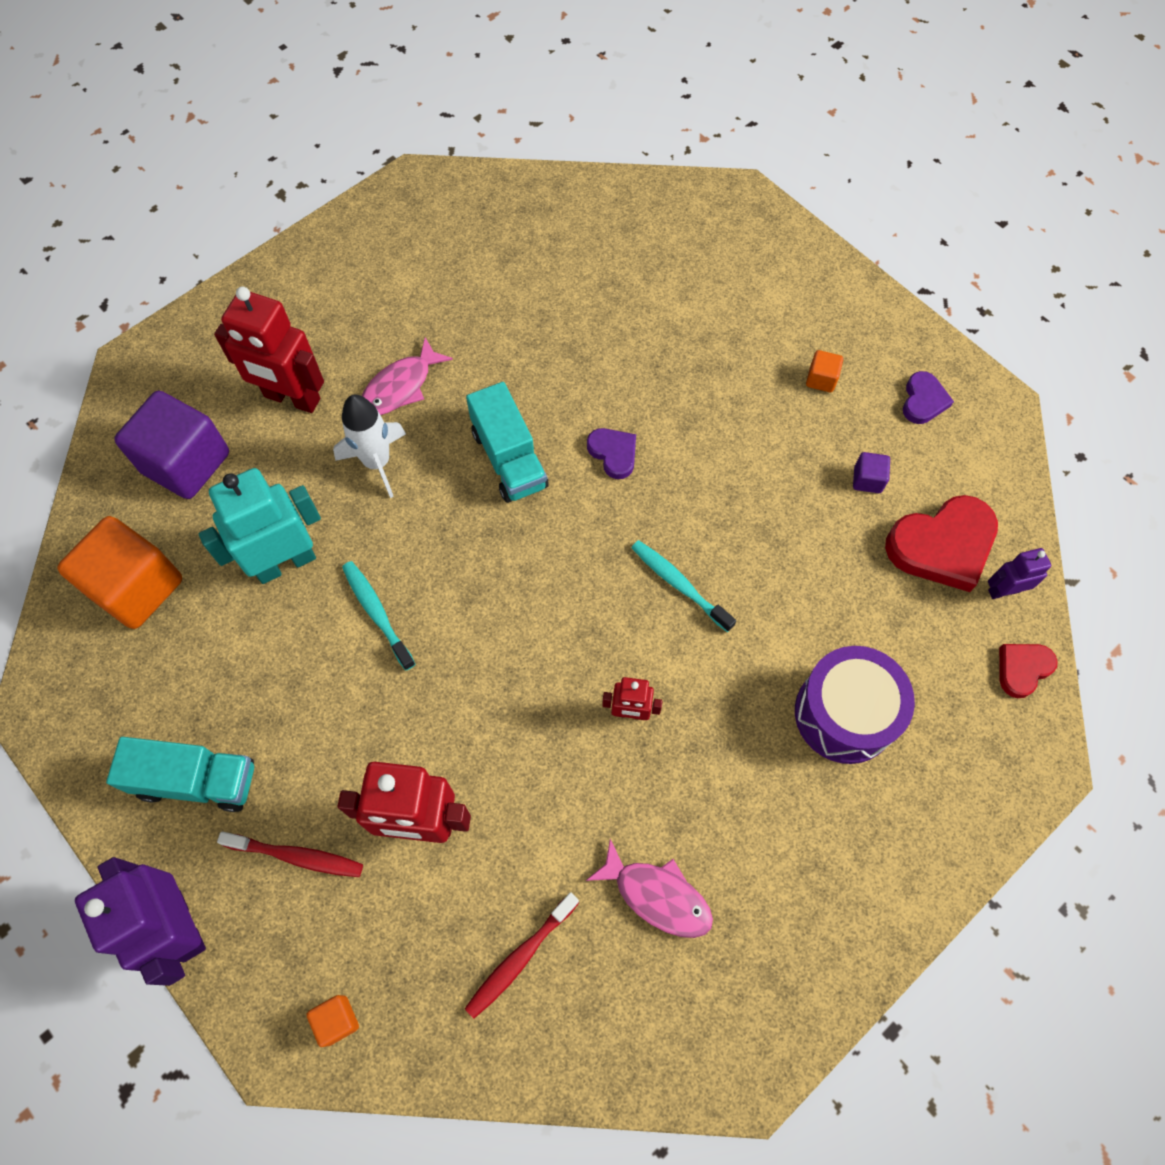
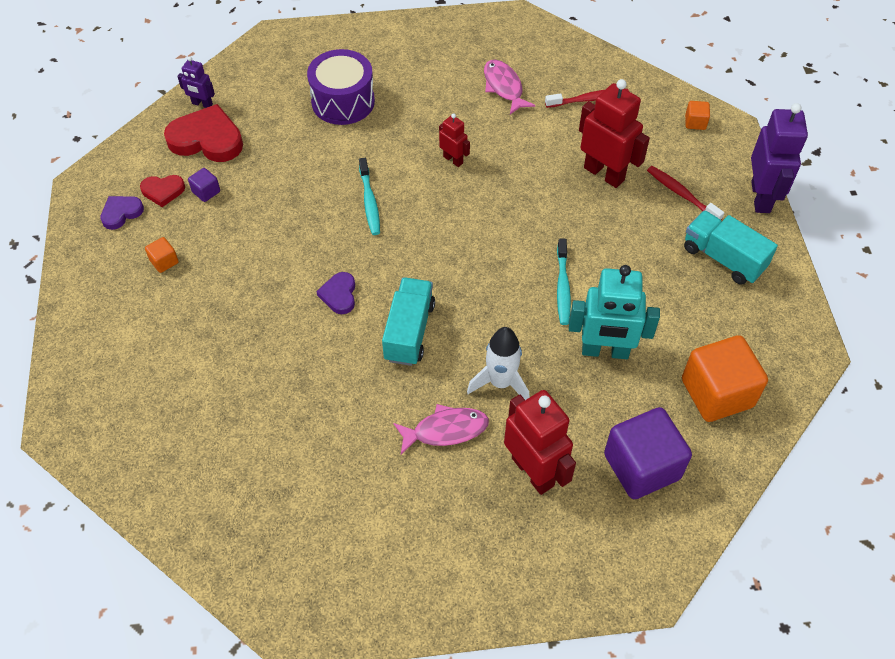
camera: 145 degrees left, 10 degrees down
red heart [999,644,1058,698] -> red heart moved to [140,175,185,207]

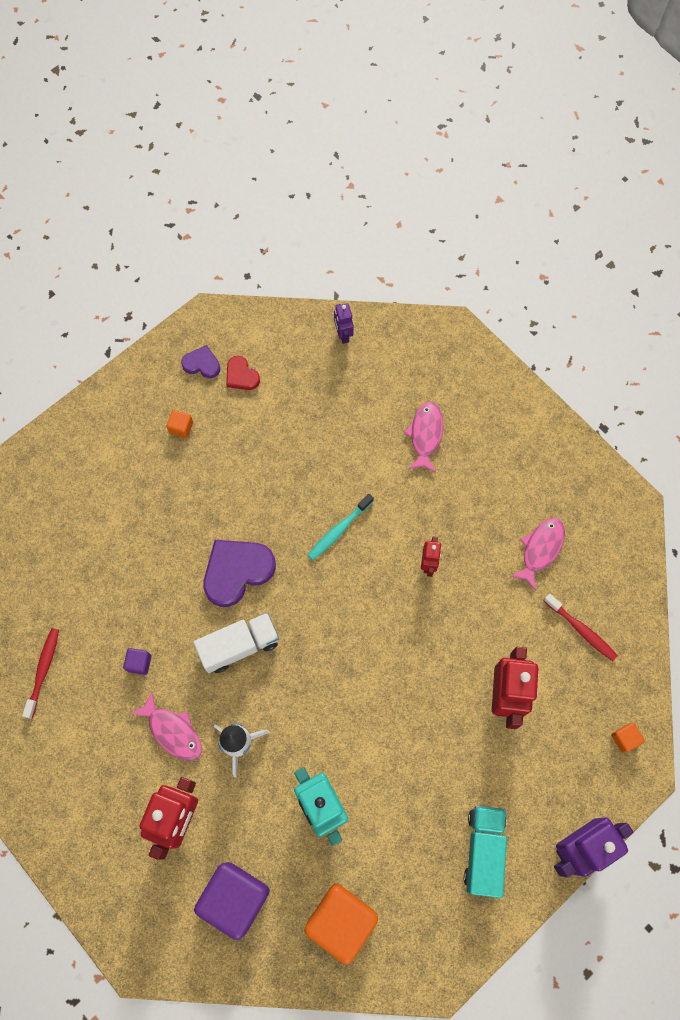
camera: 55 degrees right, 15 degrees up
red heart [164,104,243,162] -> none
purple cube [188,168,220,202] -> purple cube moved to [123,648,151,675]
purple drum [307,49,375,125] -> pink fish [404,401,443,473]
purple heart [316,272,355,314] -> purple heart [203,540,276,607], size x1.86
turquoise truck [382,277,435,366] -> white truck [193,613,279,673]
turquoise toothbrush [557,239,571,325] -> none
red toothbrush [647,166,724,220] -> red toothbrush moved to [22,628,59,719]

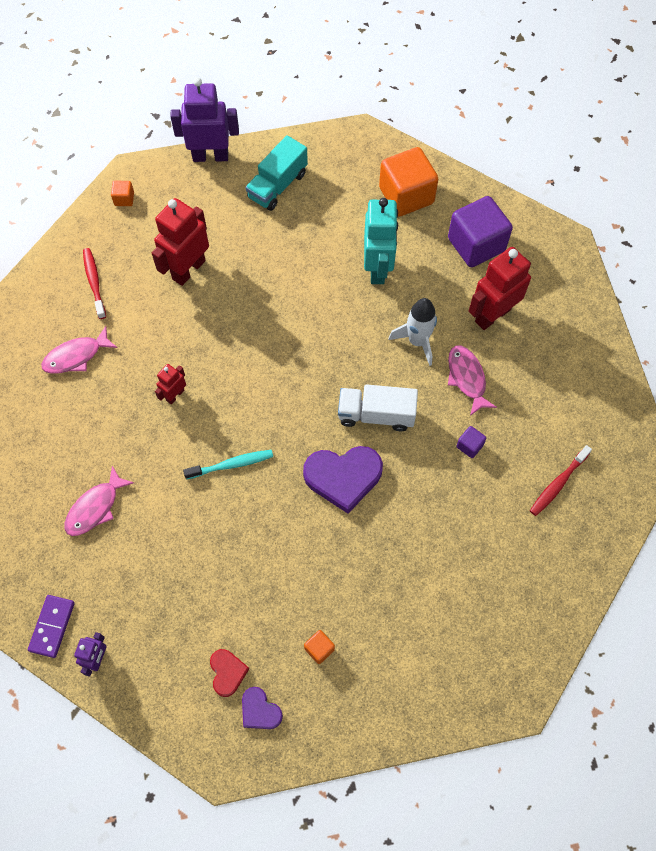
camera: 150 degrees left, 5 degrees down
none -> purple domino [28,595,75,658]

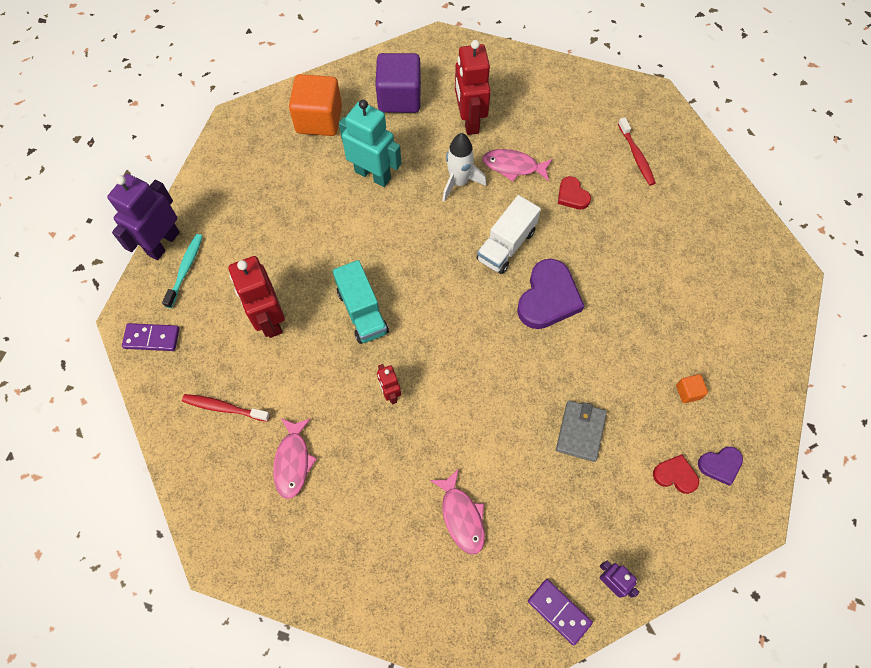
camera: 60 degrees left, 0 degrees up
orange cube [111,181,134,206] -> purple domino [122,323,180,351]
turquoise toothbrush [183,450,273,479] -> turquoise toothbrush moved to [162,234,203,308]
turquoise truck [246,135,308,211] -> turquoise truck moved to [332,260,389,344]
purple cube [456,426,487,458] -> red heart [558,176,591,210]
none -> grey wallet [556,400,607,462]

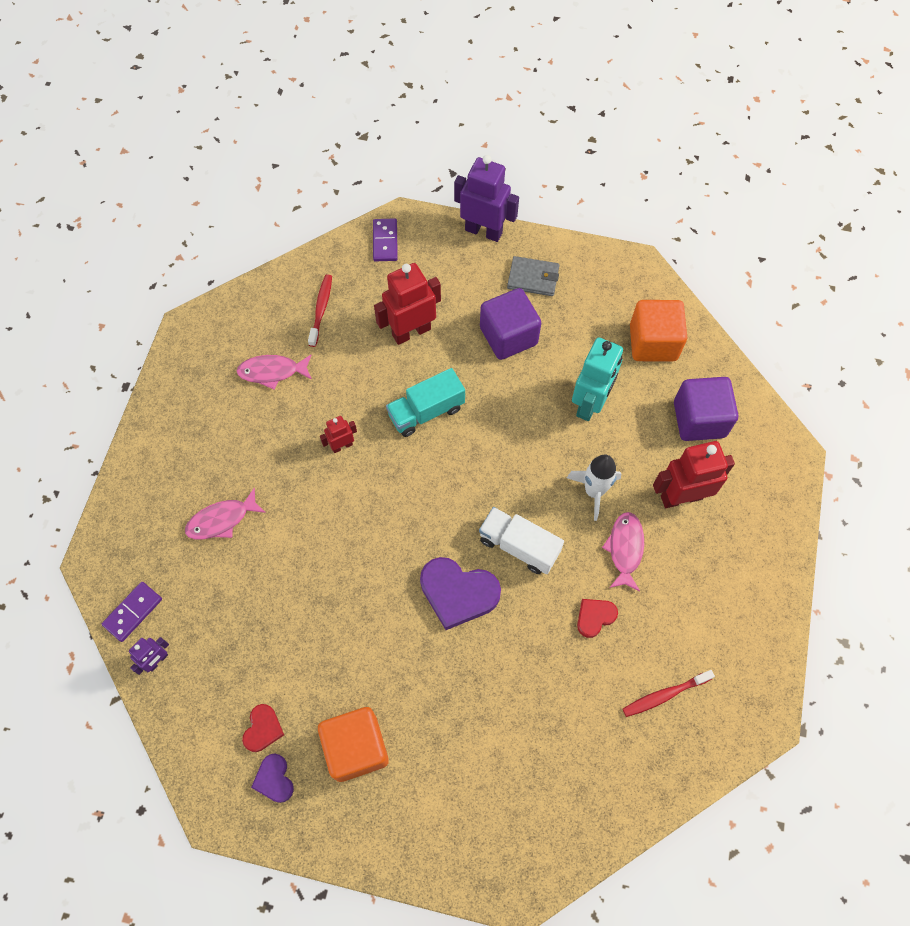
camera: 85 degrees right, 0 degrees up
turquoise toothbrush [162,234,203,308] -> none
grey wallet [556,400,607,462] -> grey wallet moved to [507,256,559,296]
orange cube [676,374,708,403] -> orange cube [318,707,389,782], size x2.33
none -> purple cube [480,288,541,360]

